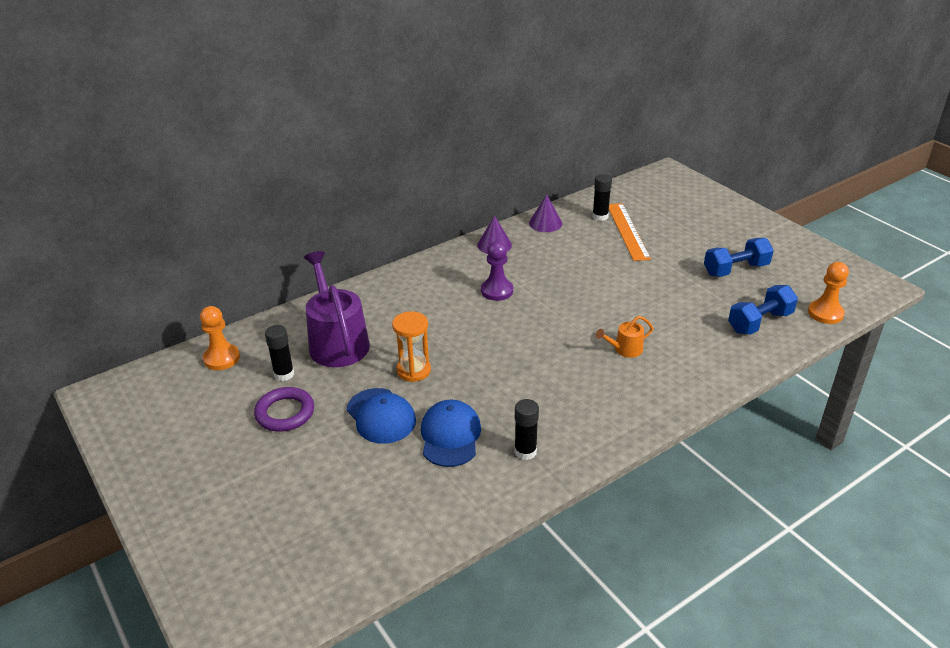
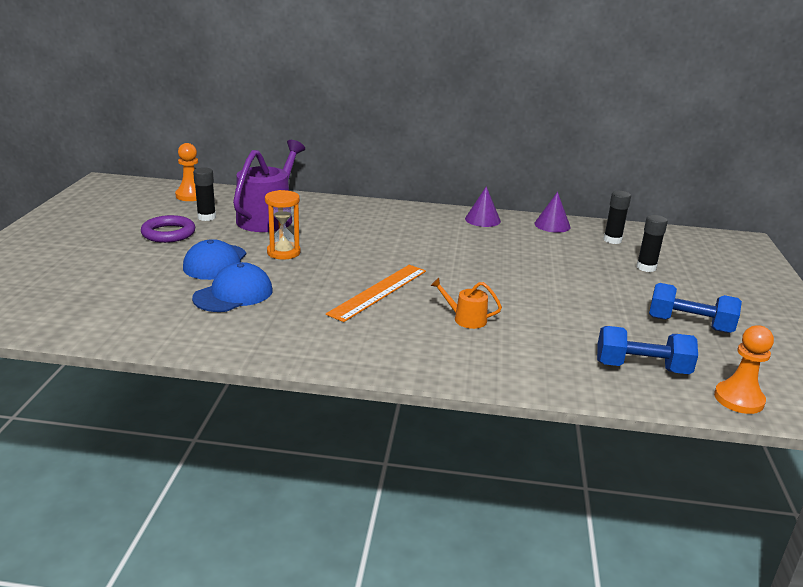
camera: 40 degrees right, 10 degrees down
purple pawn [481,241,513,301] -> none
black glue stick [514,399,539,460] -> black glue stick moved to [636,215,668,272]
orange ruler [609,203,651,261] -> orange ruler moved to [326,265,426,322]

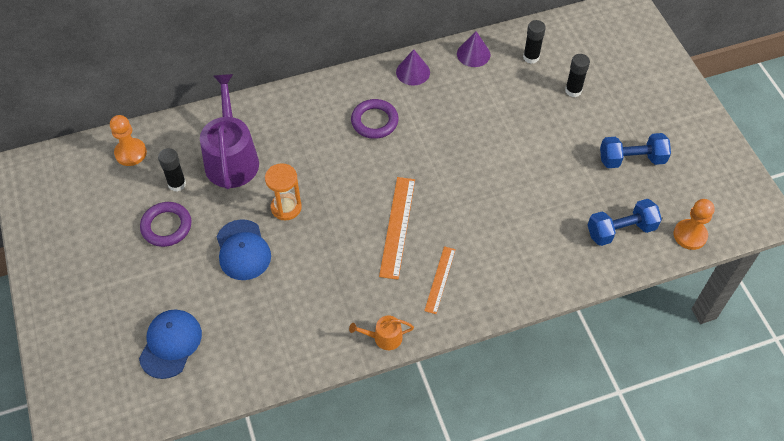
camera: 25 degrees left, 30 degrees up
blue cap [192,262,273,312] -> blue cap moved to [139,309,202,379]
orange watering can [431,278,502,329] -> orange watering can moved to [349,316,414,350]
none -> purple ring [351,99,399,139]
none -> orange ruler [424,246,456,314]

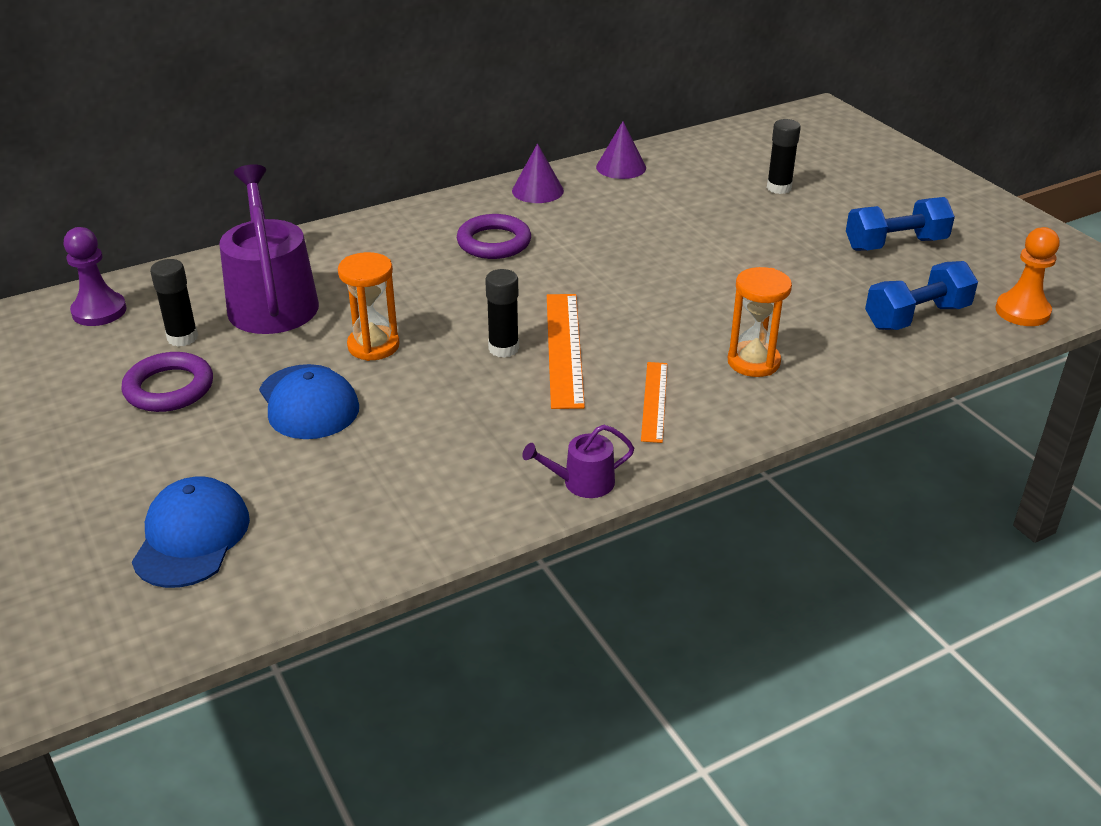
camera: 10 degrees left, 20 degrees down
orange pawn [110,115,147,166] -> purple pawn [64,227,127,326]
orange watering can [349,316,414,350] -> purple watering can [522,425,634,498]
black glue stick [523,20,546,64] -> black glue stick moved to [485,269,519,358]
none -> orange hourglass [728,267,792,377]

